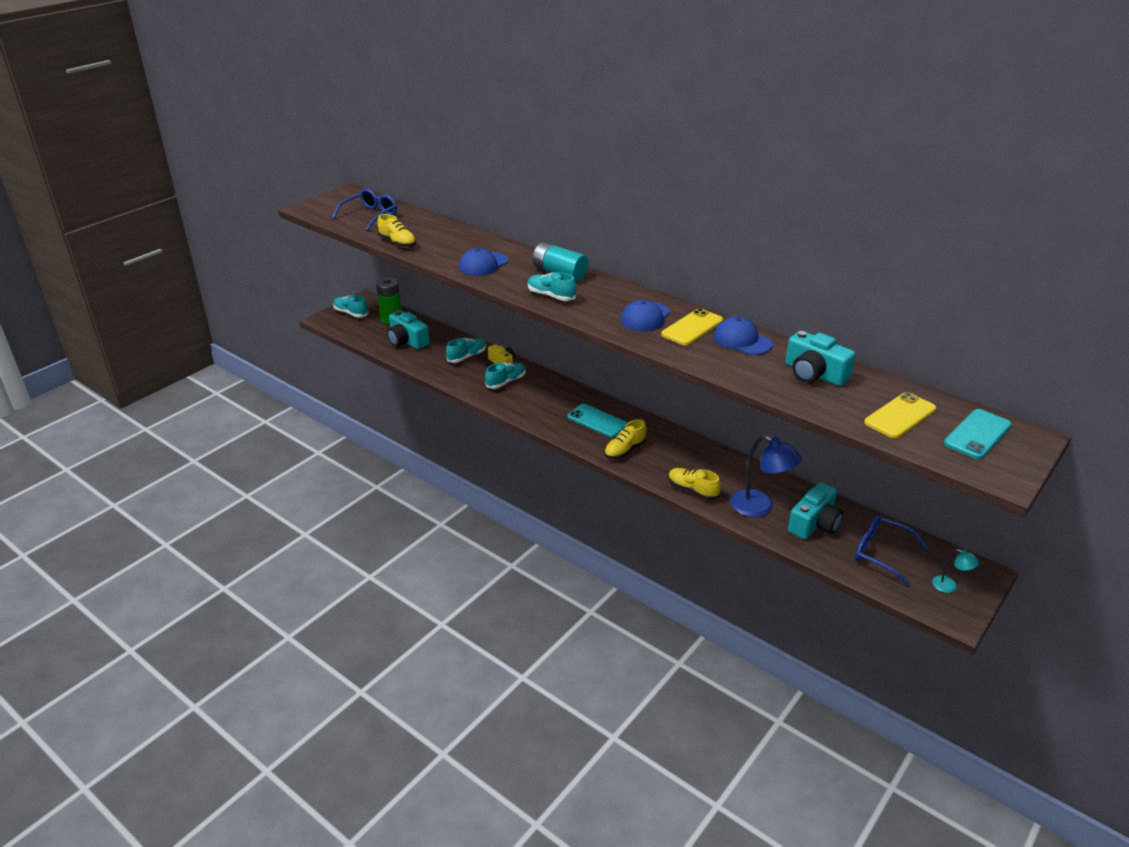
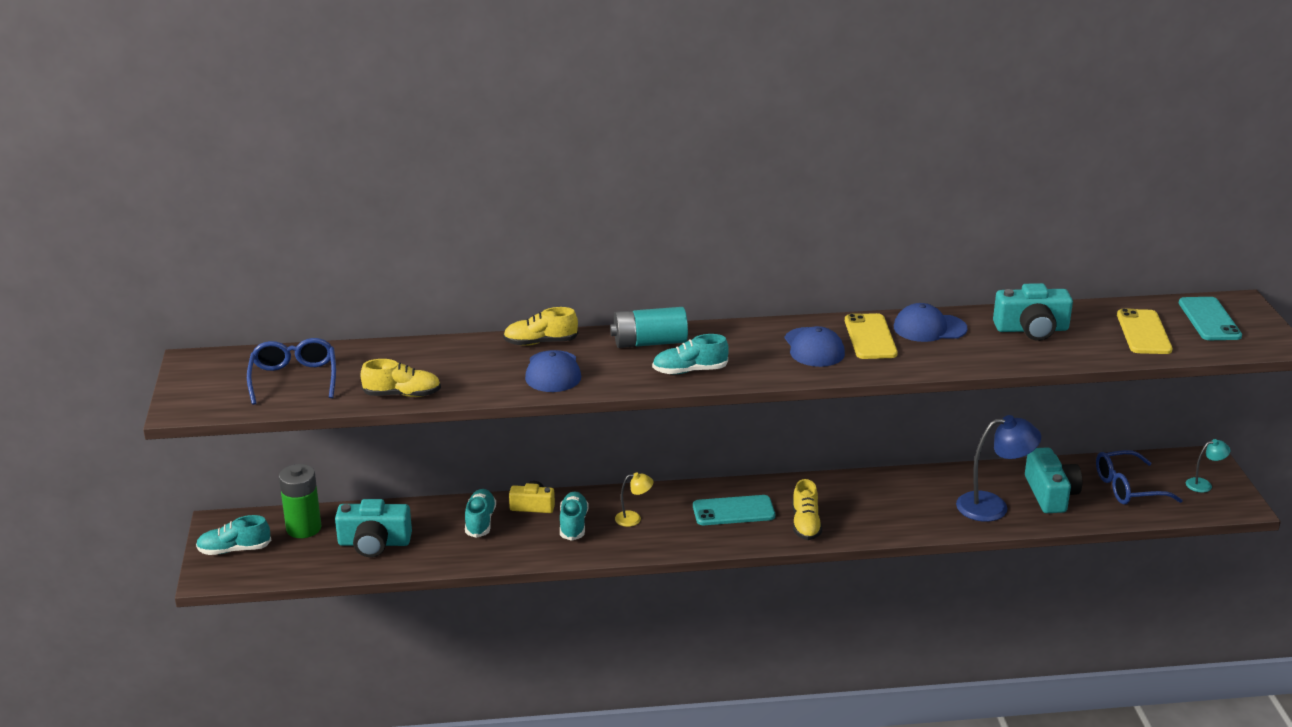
camera: 45 degrees left, 5 degrees down
yellow shoe [668,468,721,500] -> yellow shoe moved to [503,307,578,346]
none -> yellow lamp [615,472,653,527]

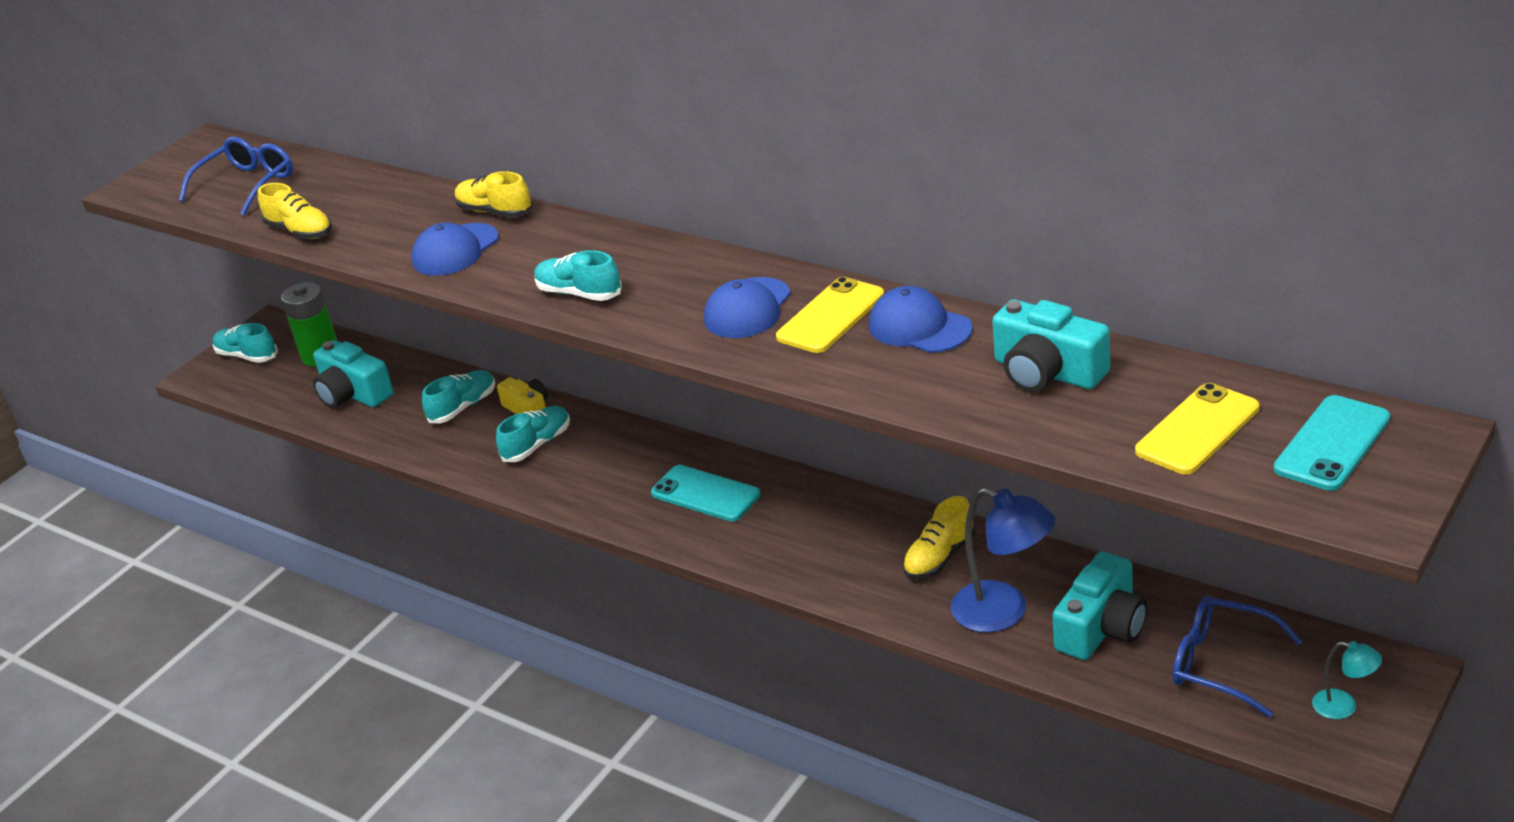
camera: 45 degrees right, 5 degrees up
turquoise battery [610,307,688,348] -> none
yellow lamp [615,472,653,527] -> none
yellow shoe [792,479,822,540] -> yellow shoe moved to [903,496,975,579]

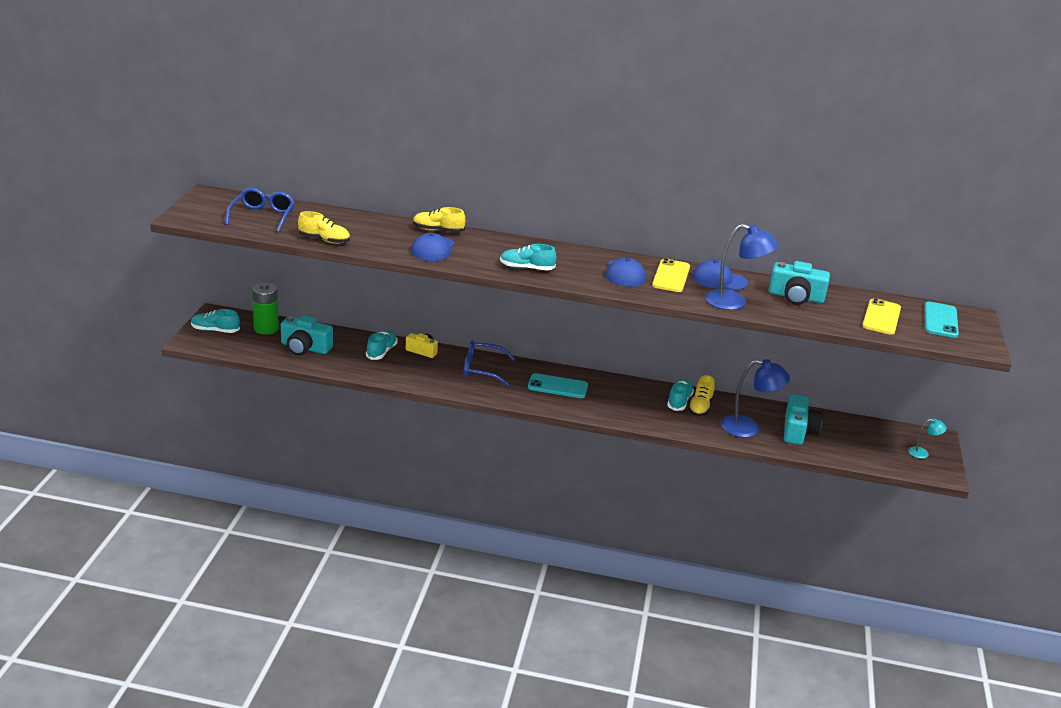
camera: 30 degrees left, 5 degrees down
turquoise shoe [496,406,570,462] -> turquoise shoe moved to [667,379,694,411]
blue glasses [1173,596,1303,718] -> blue glasses moved to [463,340,515,386]
none -> blue lamp [705,224,778,310]

